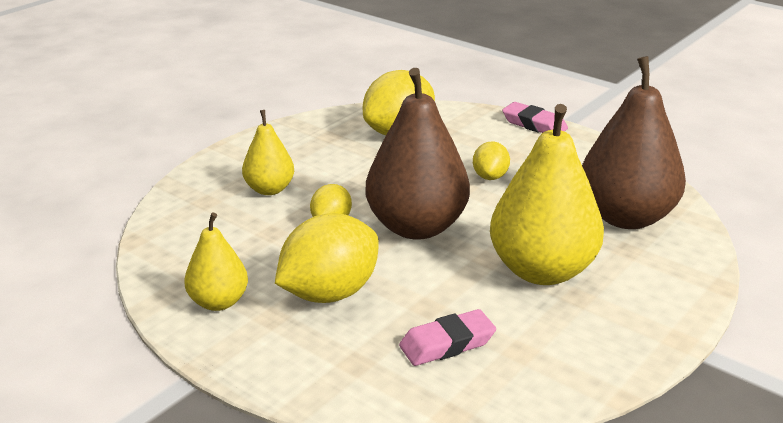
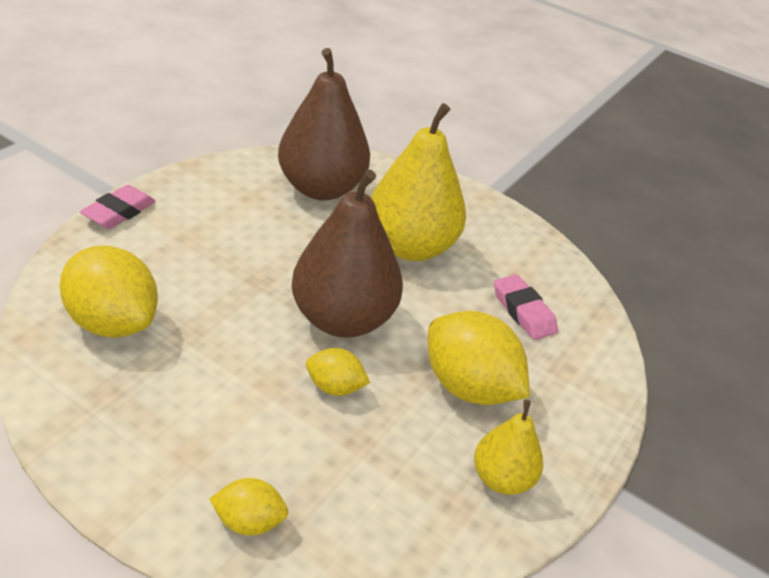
camera: 100 degrees left, 10 degrees up
yellow pear [242,110,294,195] -> none
yellow lemon [473,142,510,180] -> yellow lemon moved to [210,478,288,536]

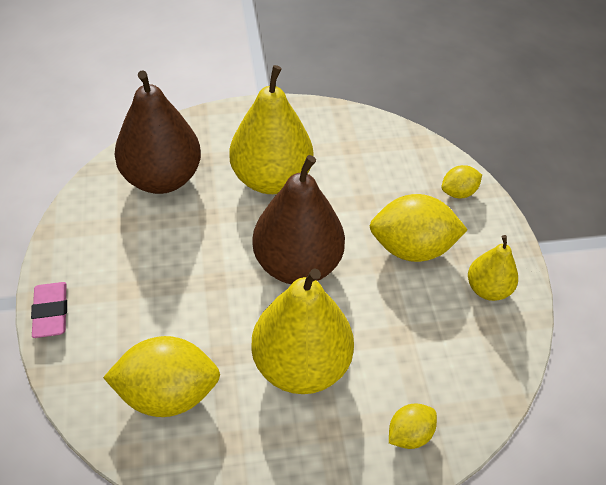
camera: 40 degrees left, 10 degrees up
yellow lemon [306,348,370,396] -> yellow lemon moved to [441,165,482,199]
pink eraser [494,274,558,340] -> none
none -> yellow pear [251,268,354,394]

